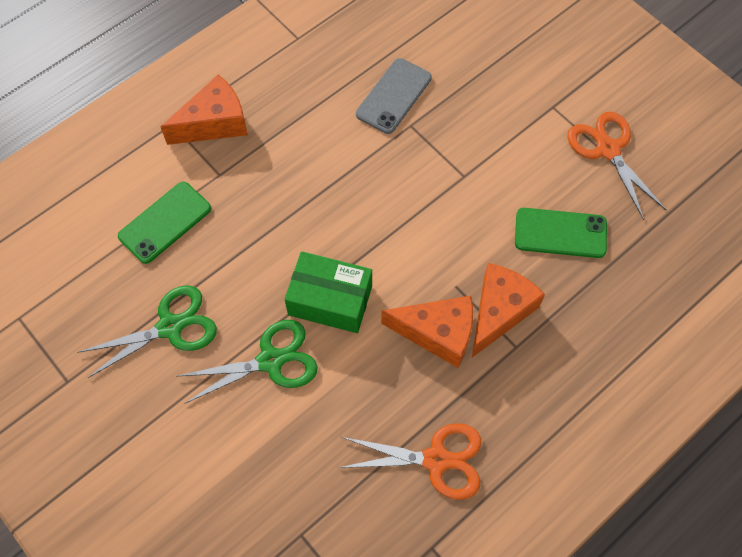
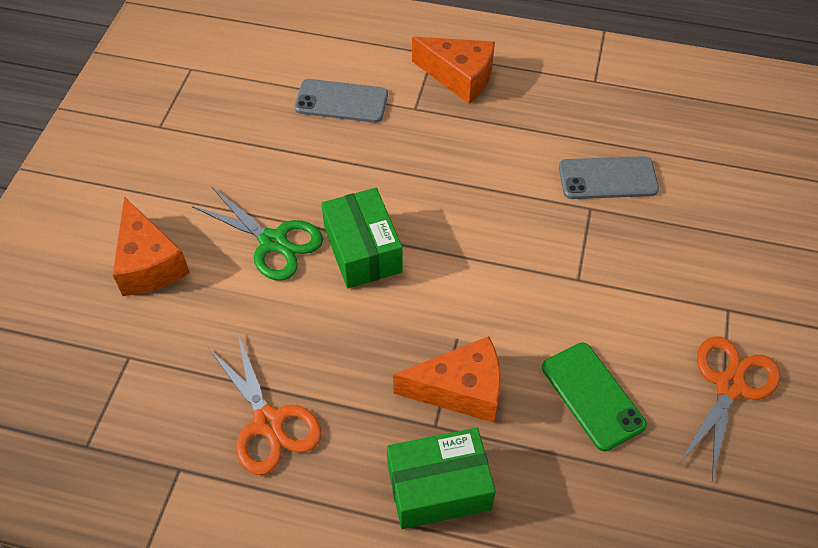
camera: 55 degrees right, 10 degrees down
green scissors [77,285,217,378] -> none
green phone [118,182,211,264] -> grey phone [294,79,388,123]
orange cheese [381,296,473,368] -> orange cheese moved to [112,197,190,296]
none -> green box [387,428,496,529]

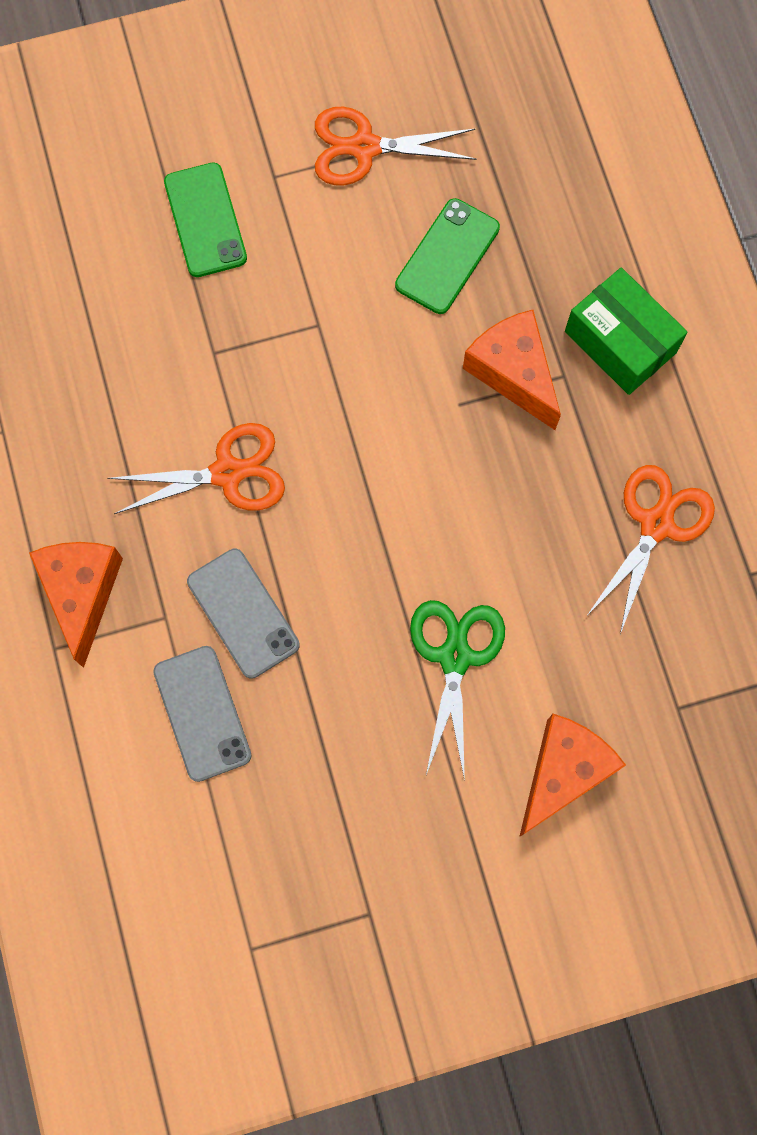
camera: 120 degrees left, 20 degrees up
green box [321,188,403,288] -> none
grey phone [559,156,659,199] -> grey phone moved to [187,549,300,679]
none -> orange scissors [107,423,285,514]
none -> green phone [164,163,247,277]

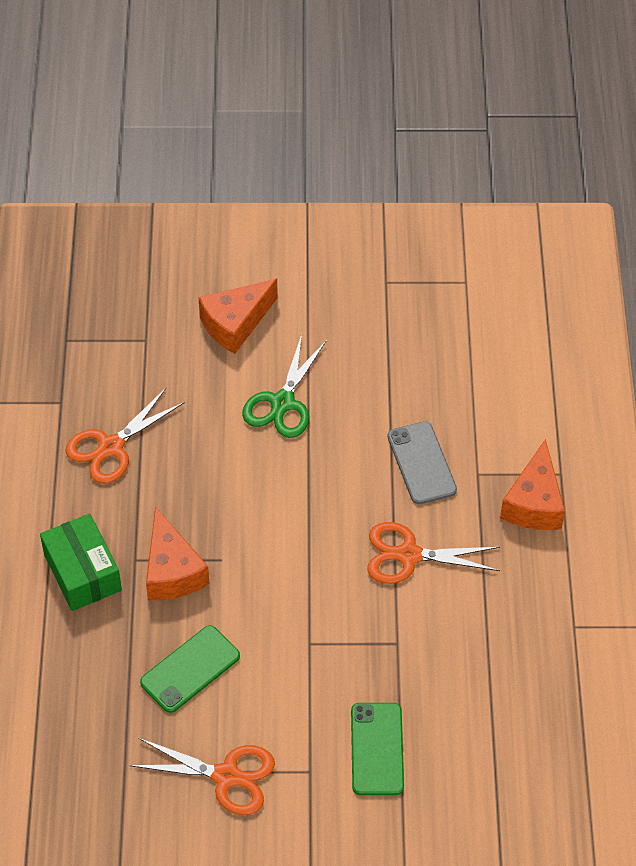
camera: 165 degrees left, 20 degrees down
grey phone [153,646,252,782] -> none

